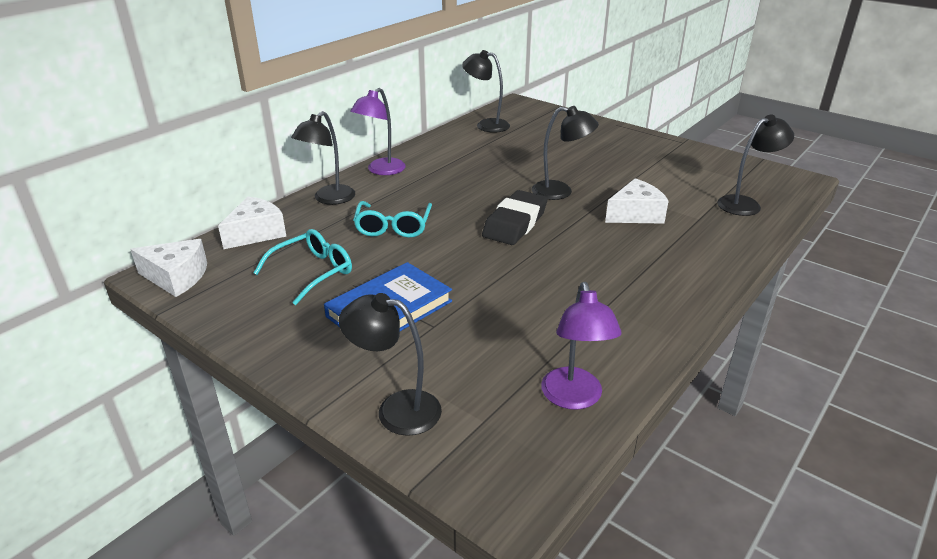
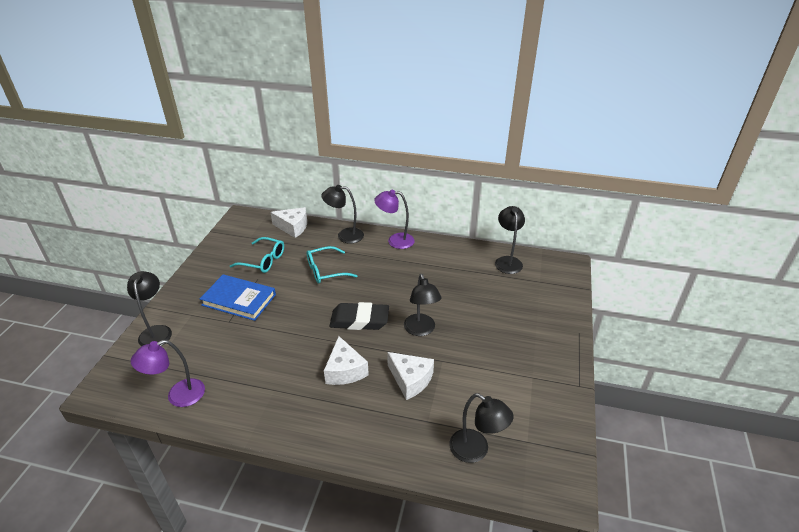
camera: 65 degrees right, 5 degrees up
white cheese [130,239,207,297] -> white cheese moved to [324,336,369,385]

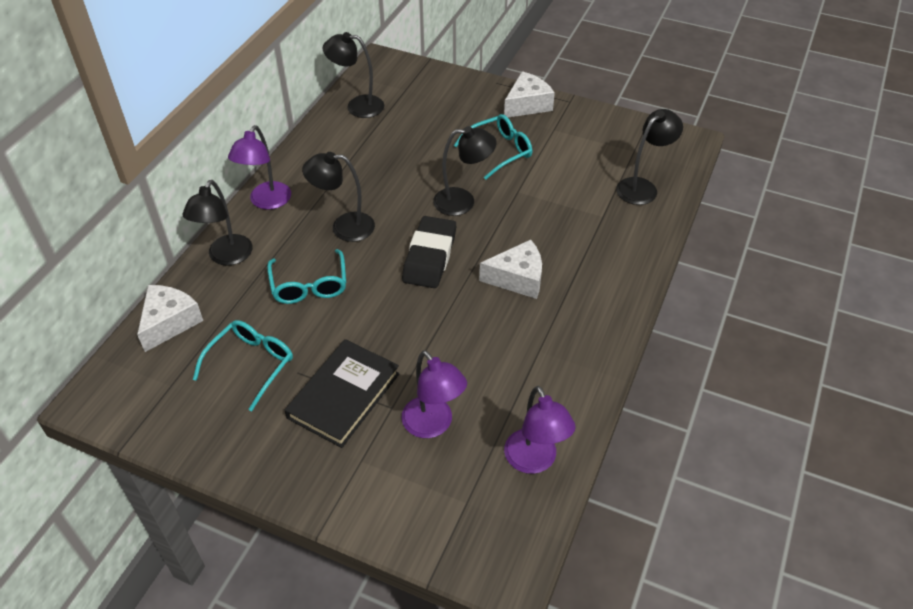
camera: 80 degrees left, 10 degrees up
black lamp [127,271,172,346] -> black lamp moved to [302,152,375,242]
blue book [200,274,276,321] -> black book [285,339,400,448]
white cheese [387,352,434,400] -> white cheese moved to [504,71,555,117]
none -> purple lamp [401,350,467,438]
none -> turquoise glasses [454,114,532,179]

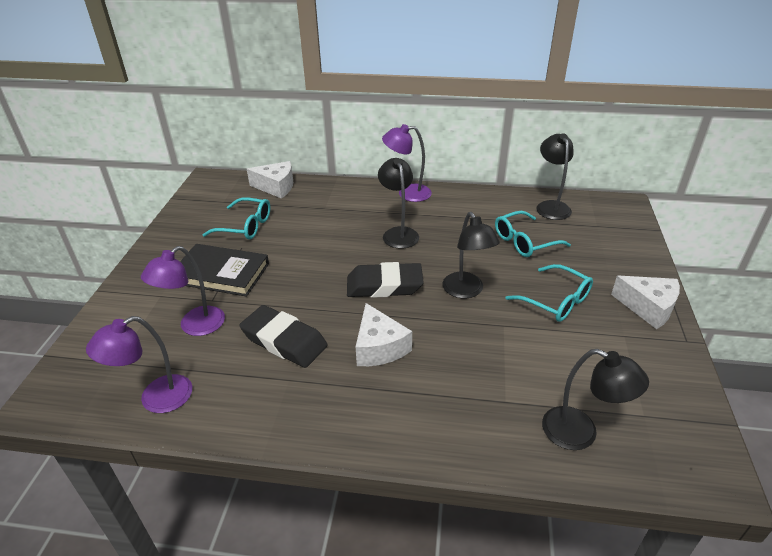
camera: 75 degrees right, 10 degrees down
black lamp [182,180,253,266] -> none
turquoise glasses [267,249,346,304] -> turquoise glasses moved to [495,211,571,257]
none -> black eraser [239,305,328,368]

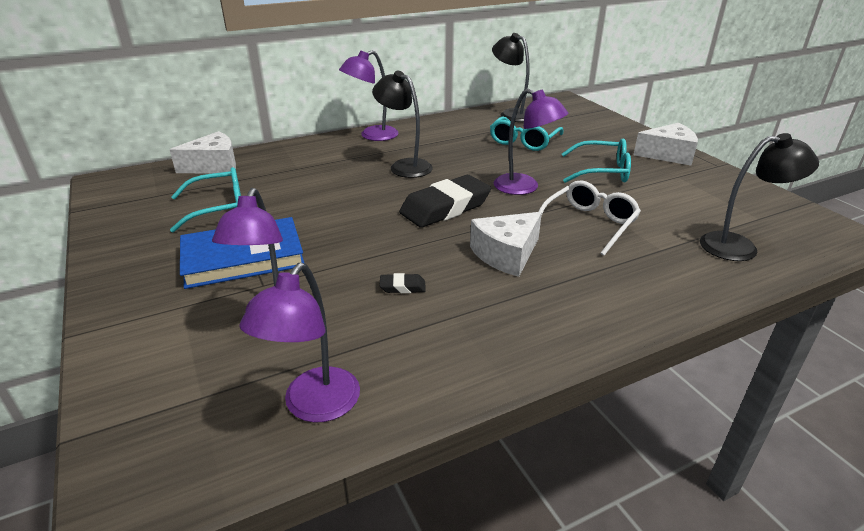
camera: 35 degrees left, 5 degrees down
black book [180,244,269,297] -> blue book [180,217,304,289]
black eraser [239,305,328,368] -> black eraser [379,273,426,293], size x0.41
white cheese [356,303,412,366] -> white cheese turned 105 degrees clockwise [470,212,542,277]
black lamp [442,212,500,298] -> purple lamp [494,89,568,195]
none -> white glasses [539,180,641,256]

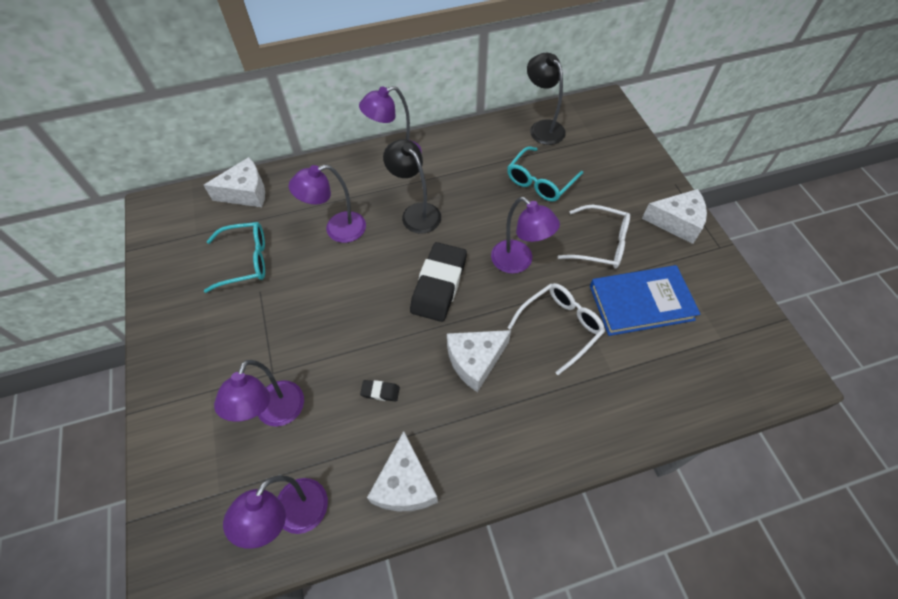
camera: 10 degrees right, 25 degrees up
blue book [180,217,304,289] -> blue book moved to [590,265,700,336]
black eraser [399,175,491,228] -> black eraser turned 45 degrees counterclockwise [410,242,467,322]
turquoise glasses [562,139,631,183] -> white glasses [558,205,630,269]
black lamp [700,133,819,261] -> none
none -> purple lamp [289,164,366,243]
none -> white cheese [367,431,438,511]

